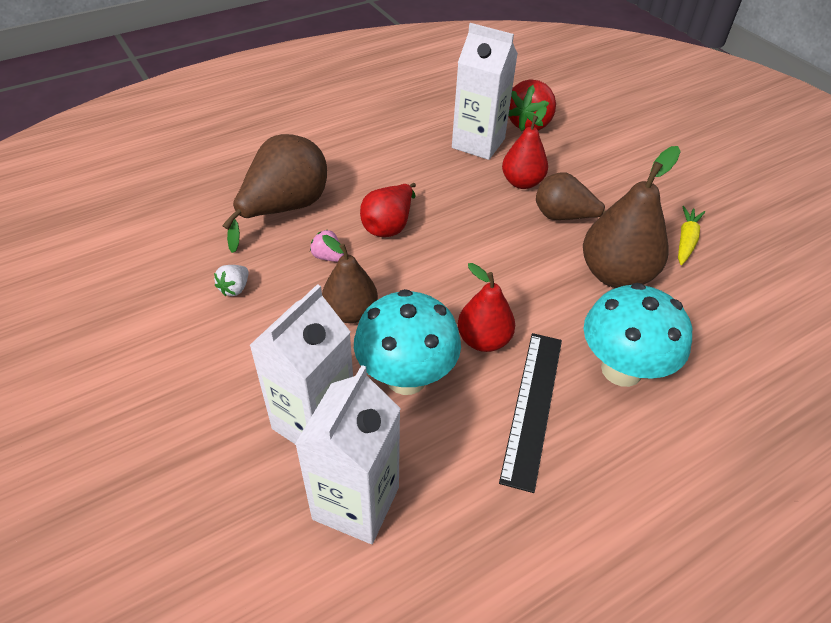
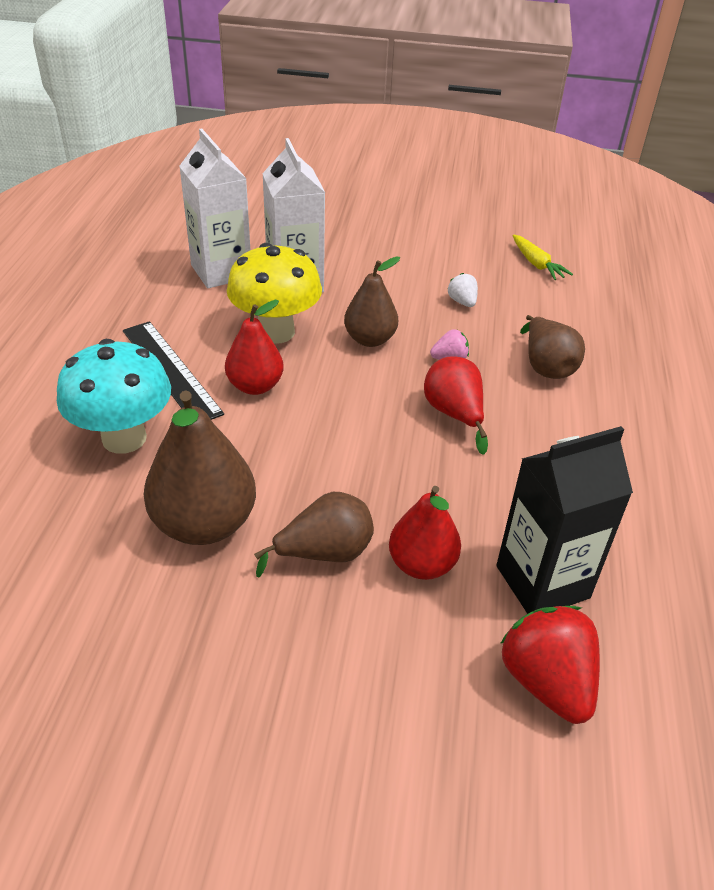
camera: 130 degrees right, 5 degrees down
brown pear [222,134,327,253] -> brown pear [520,315,585,379], size x0.64
turquoise mushroom [354,289,461,395] -> yellow mushroom [227,243,322,344]
white carton [452,23,518,160] -> black carton [496,426,633,614]
yellow carrot [678,206,705,265] -> yellow carrot moved to [513,234,573,280]

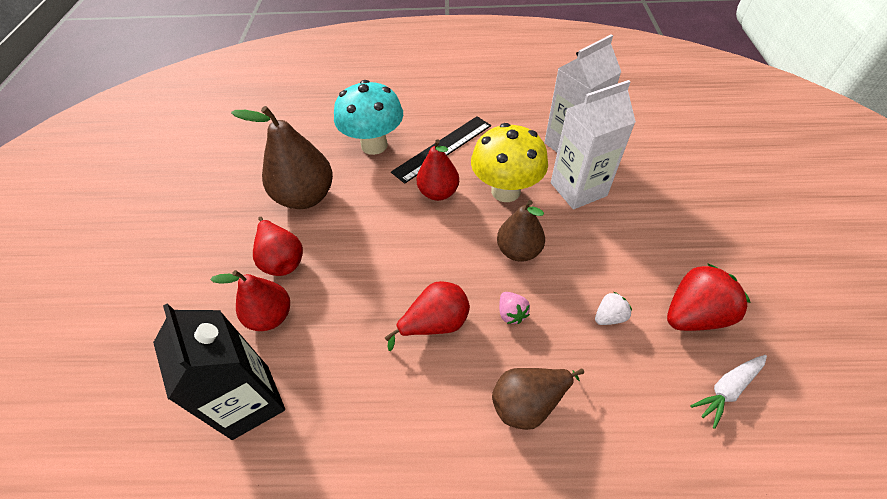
camera: 85 degrees right, 10 degrees up
brown pear [254,492,374,577] -> red pear [253,217,303,276]
red strawberry [500,606,600,724] -> red strawberry moved to [667,263,751,331]
yellow carrot [513,234,573,280] -> white carrot [690,355,767,429]

